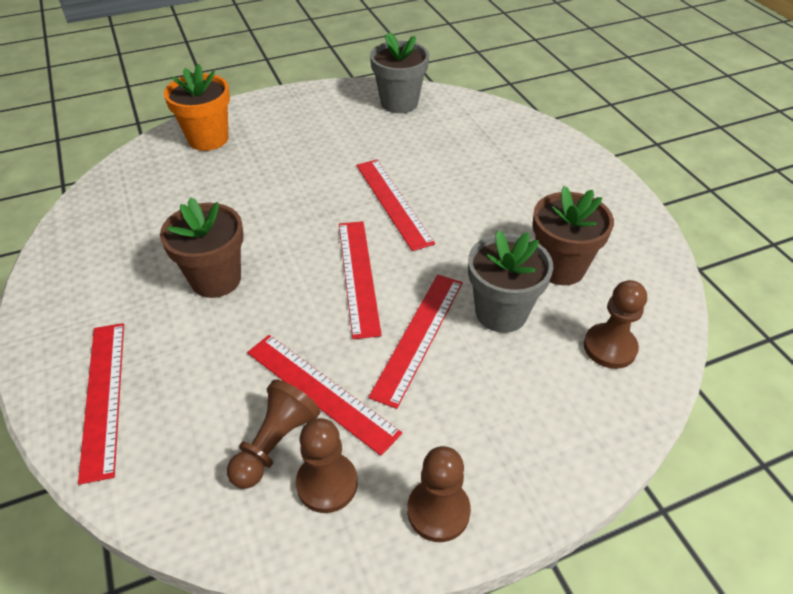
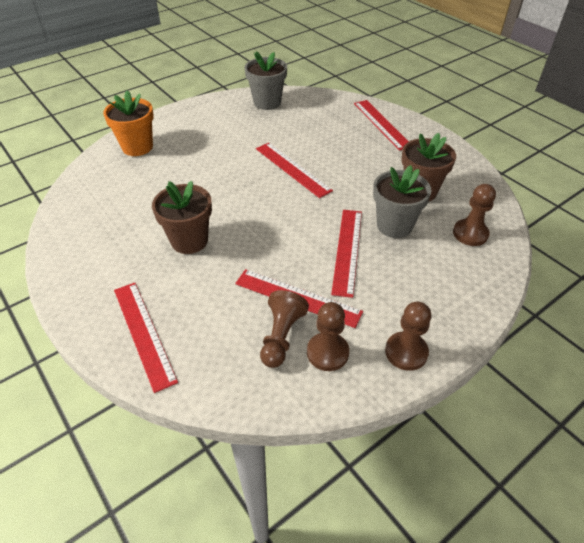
camera: 15 degrees left, 0 degrees up
red ruler [339,221,382,339] -> red ruler moved to [354,100,409,151]

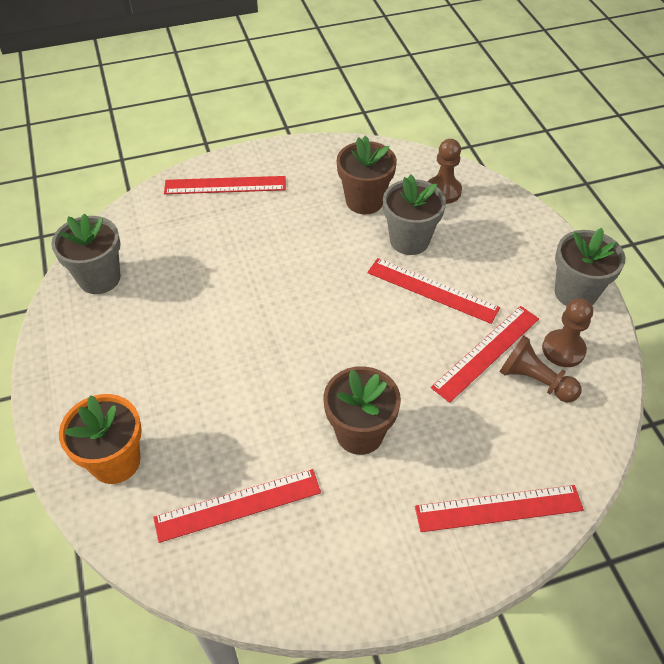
camera: 70 degrees left, 5 degrees up
red ruler [256,143,333,198] -> red ruler moved to [153,469,321,543]
brown pawn [385,302,431,371] -> grey flower pot [554,228,625,306]

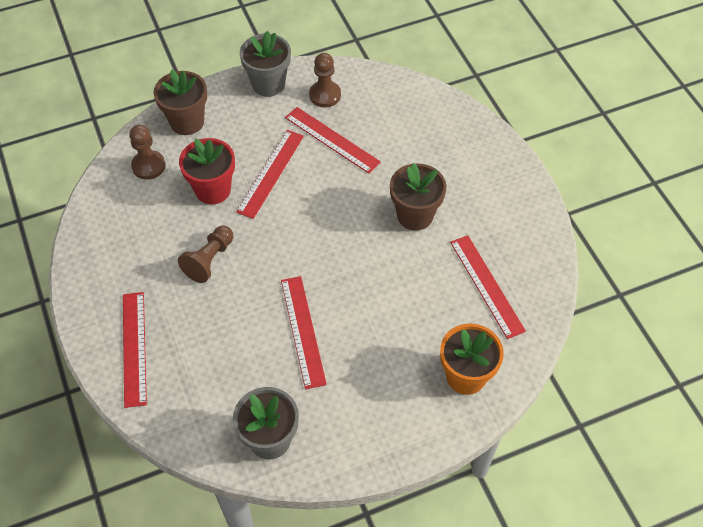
camera: 95 degrees left, 5 degrees up
brown flower pot [337,135,397,214] -> brown flower pot moved to [154,70,207,135]
grey flower pot [383,174,446,255] -> red flower pot [179,138,235,204]
red ruler [415,485,584,532] -> red ruler moved to [281,276,327,389]
brown pawn [499,335,581,402] -> brown pawn moved to [178,226,233,283]

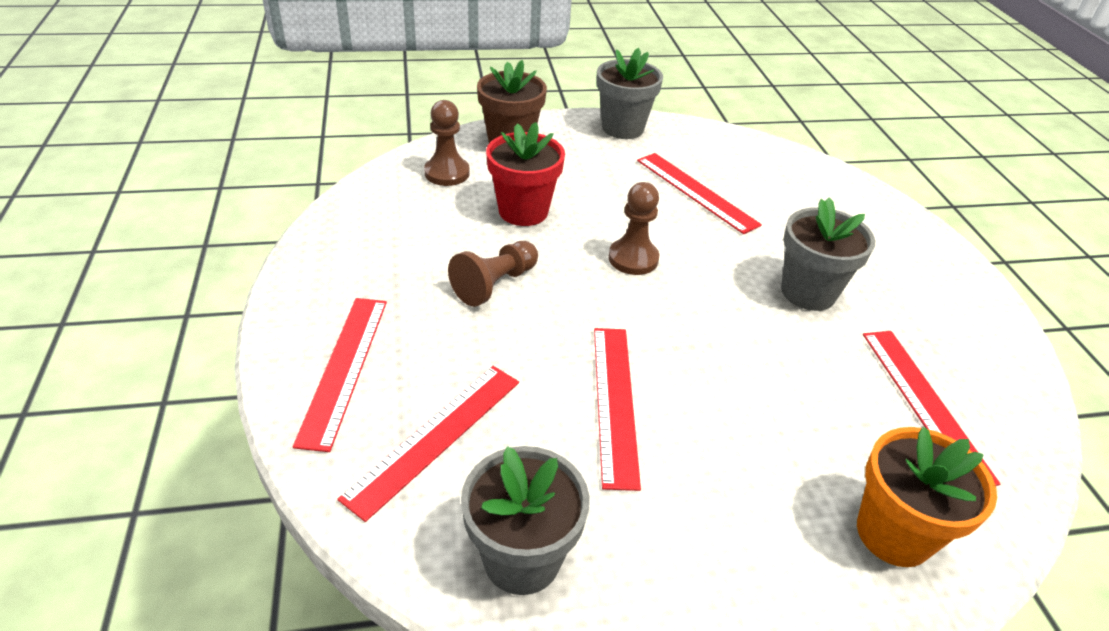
camera: 10 degrees right, 15 degrees down
red ruler [236,130,304,219] -> red ruler moved to [337,366,519,522]
brown pawn [309,53,341,107] -> brown pawn moved to [608,182,659,275]
brown flower pot [390,163,447,231] -> grey flower pot [781,197,875,311]

